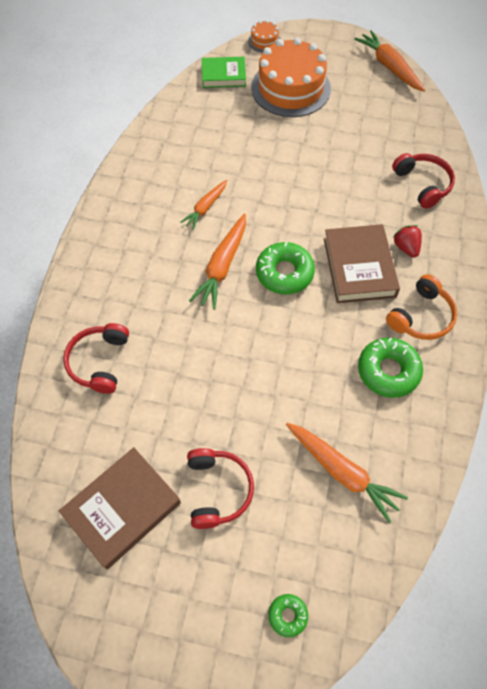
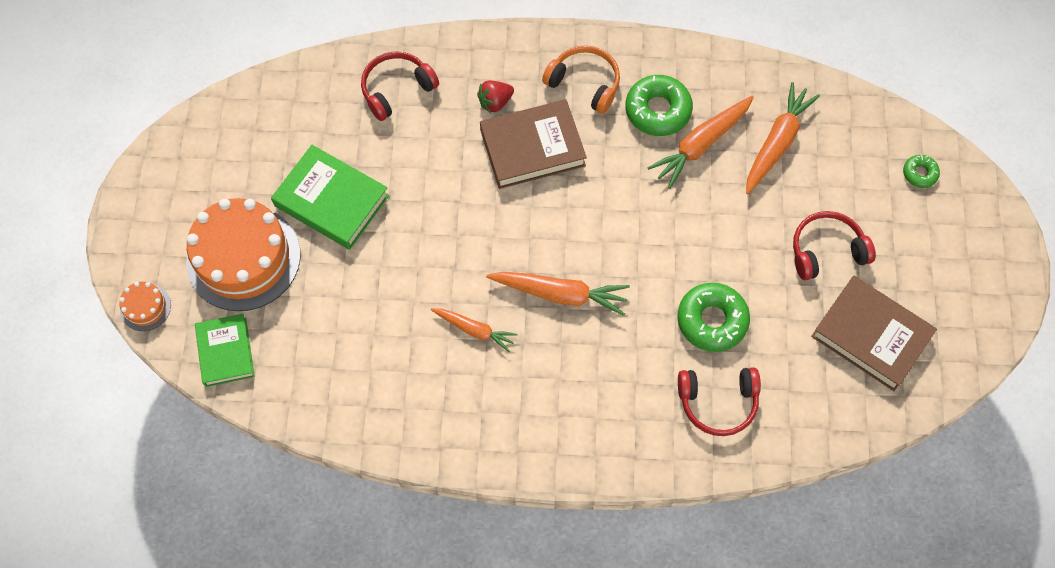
camera: 100 degrees left, 5 degrees up
green donut [256,242,315,294] -> green donut moved to [677,283,750,352]
orange carrot [354,30,425,92] -> orange carrot moved to [647,96,754,189]
none -> green book [271,145,389,250]

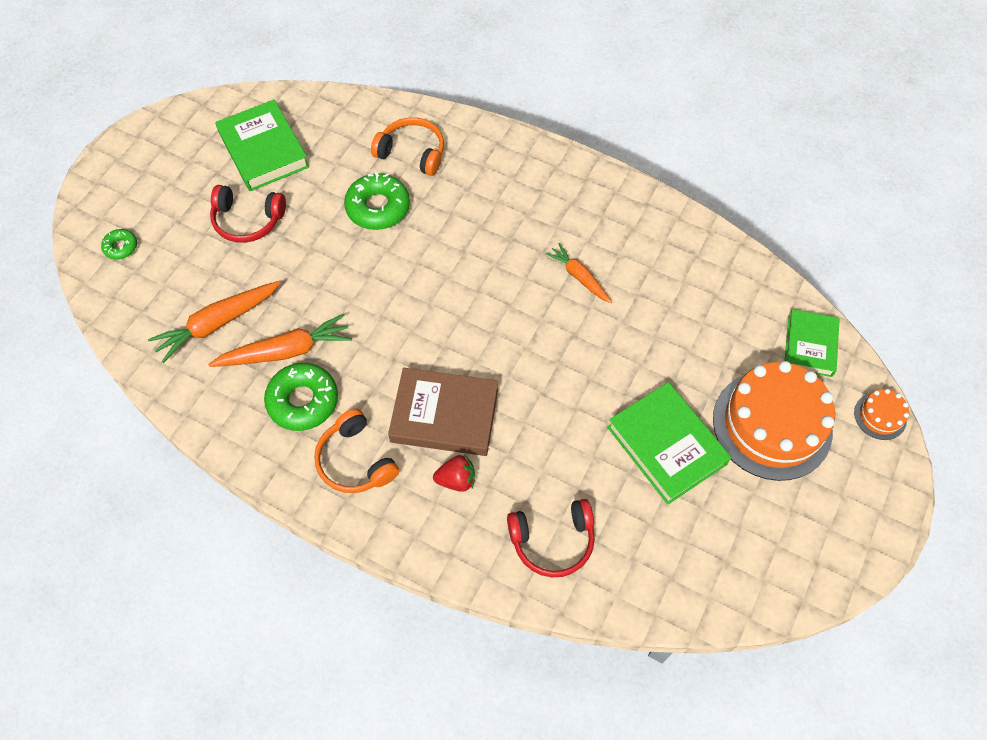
camera: 155 degrees left, 5 degrees down
orange carrot [486,272,630,316] -> none
red headphones [678,367,761,436] -> orange headphones [371,117,444,176]
brown book [811,275,937,391] -> green book [215,99,309,191]

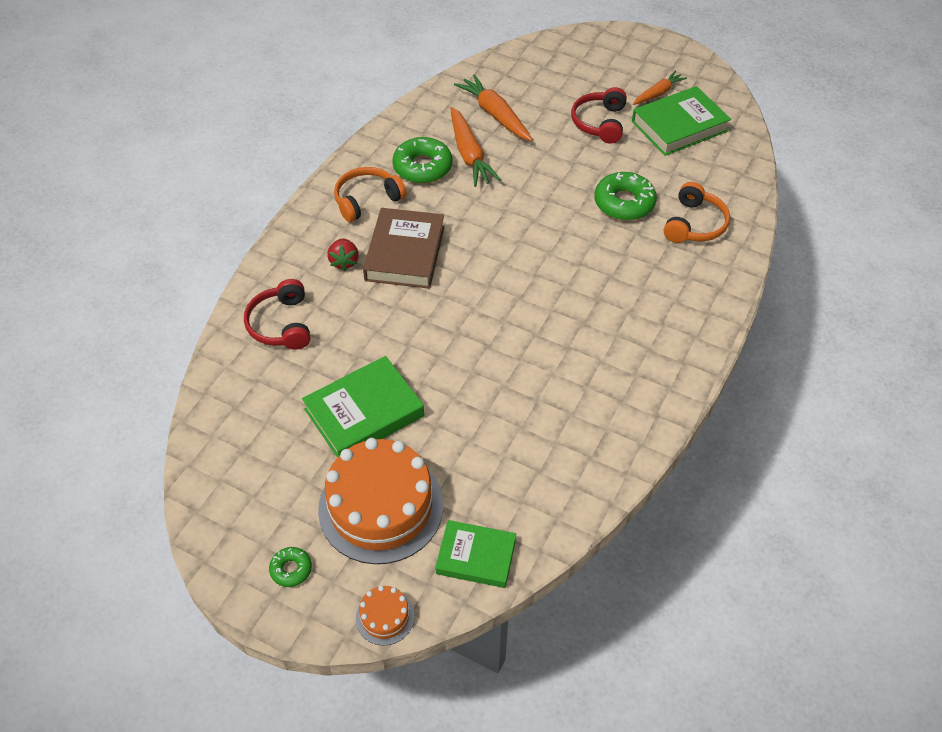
camera: 90 degrees right, 10 degrees down
green donut [101,229,137,260] -> green donut moved to [269,547,312,587]
orange carrot [546,243,612,303] -> orange carrot moved to [633,71,687,105]

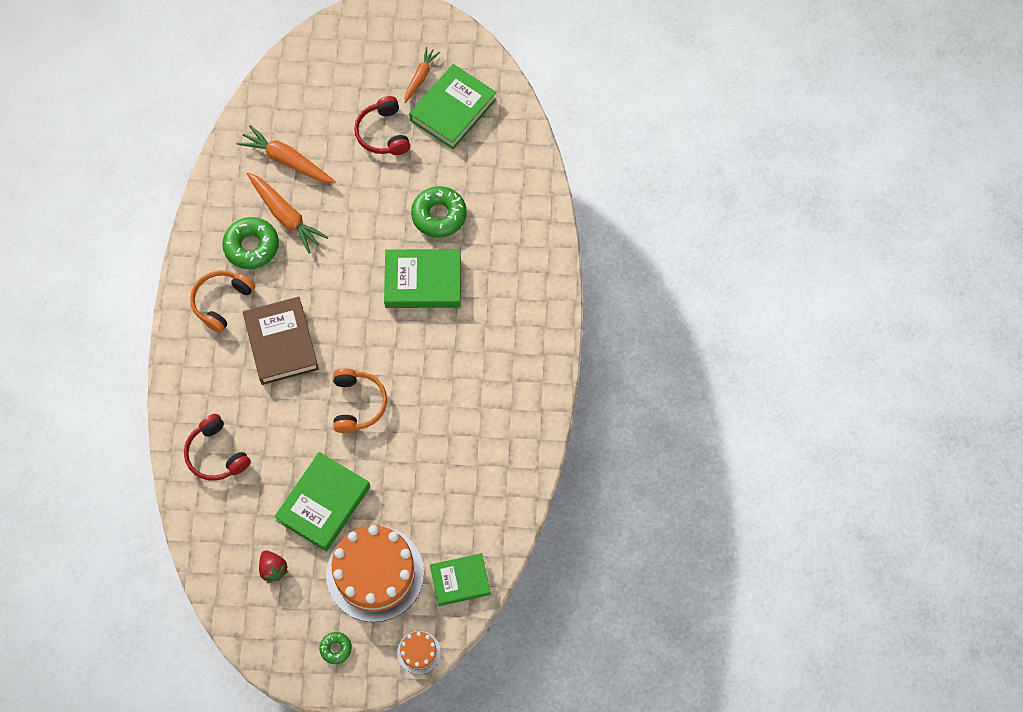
camera: 25 degrees left, 15 degrees up
red strawberry [327,239,359,271] -> red strawberry moved to [259,550,288,583]
orange headphones [664,182,730,243] -> orange headphones moved to [333,368,387,433]
none -> green book [384,249,461,308]

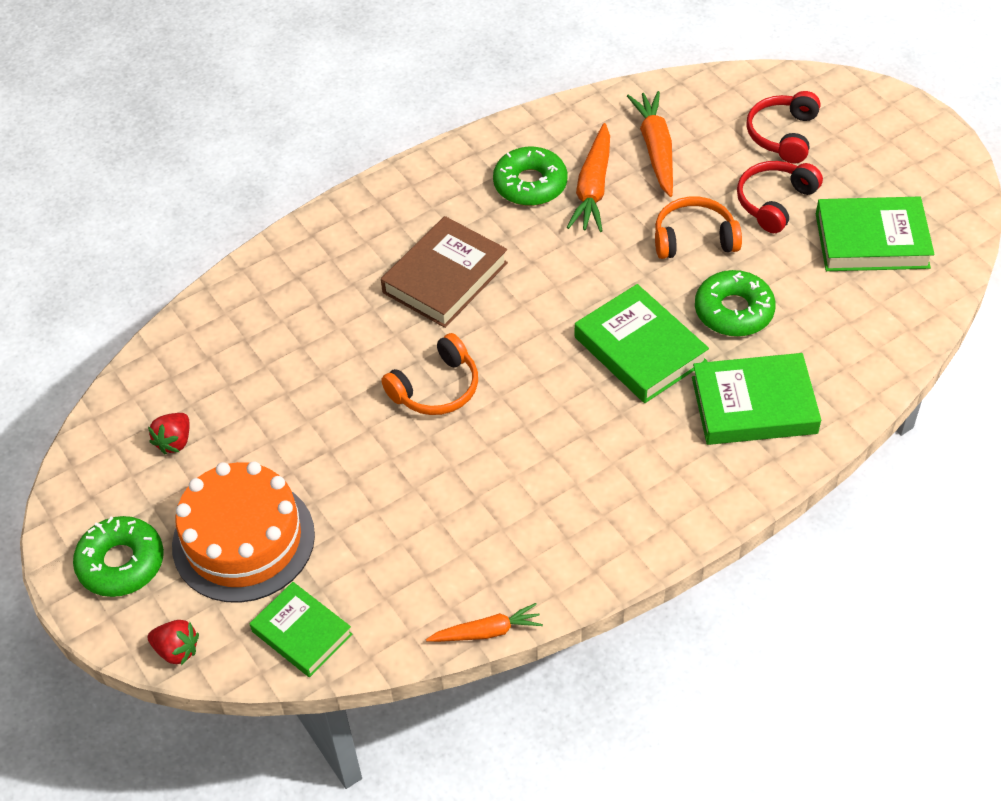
camera: 55 degrees right, 15 degrees down
red headphones [184,414,251,481] -> red headphones moved to [746,91,821,164]
orange headphones [190,270,255,333] -> orange headphones moved to [655,197,742,259]
green book [274,452,370,552] -> green book moved to [692,353,821,445]
green donut [319,632,352,664] -> green donut [73,516,164,597], size x1.91
orange cake [397,631,441,674] -> red strawberry [148,620,199,666]
orange carrot [404,47,440,103] -> orange carrot moved to [426,603,543,642]

